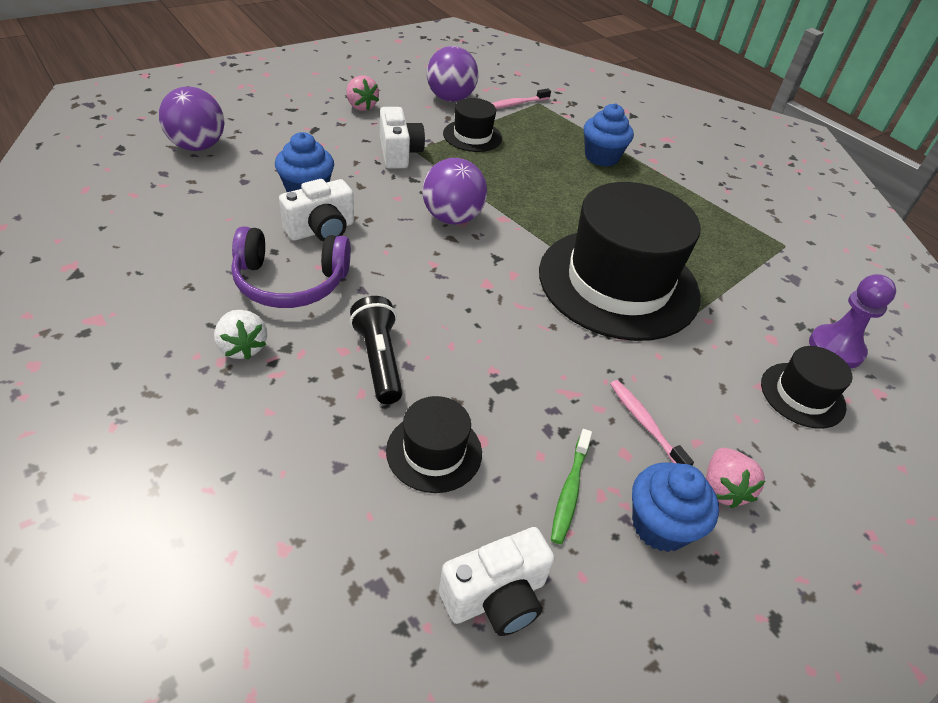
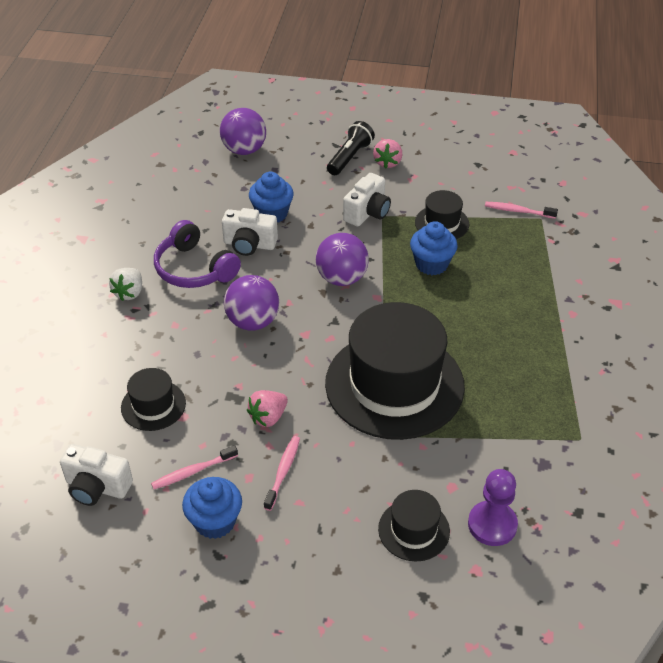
camera: 50 degrees right, 0 degrees up
black flashlight [350,296,402,404] -> black flashlight moved to [327,121,375,175]
purple ball [427,46,478,102] -> purple ball moved to [224,275,279,331]
green toothbrush [551,429,592,544] -> pink toothbrush [151,445,238,489]
blue cupcake [584,103,634,167] -> blue cupcake moved to [410,221,458,275]
pink strawberry [706,448,765,508] -> pink strawberry moved to [247,390,288,427]

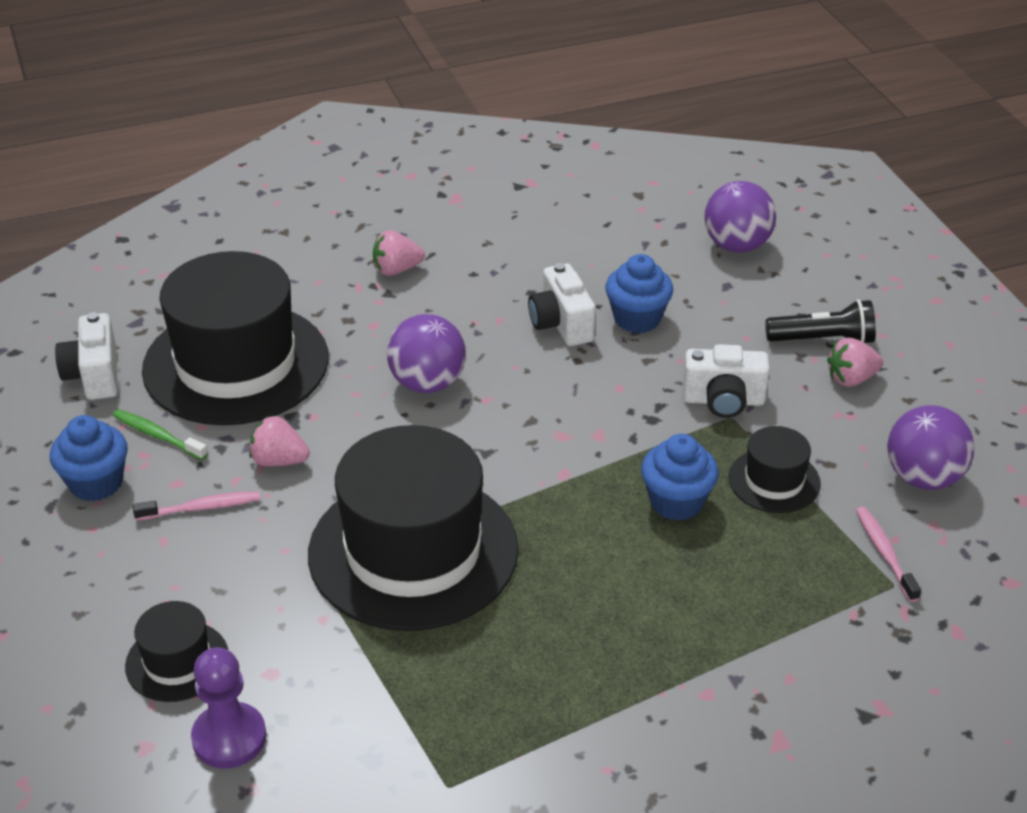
camera: 60 degrees right, 5 degrees down
white strawberry [109,268,142,301] -> pink strawberry [373,230,425,276]
black hat [121,368,186,431] -> black hat [142,251,329,425], size x2.19
pink toothbrush [151,445,238,489] -> green toothbrush [113,409,208,460]
purple headphones [154,220,241,288] -> none
purple ball [316,233,369,286] -> purple ball moved to [887,405,974,490]

